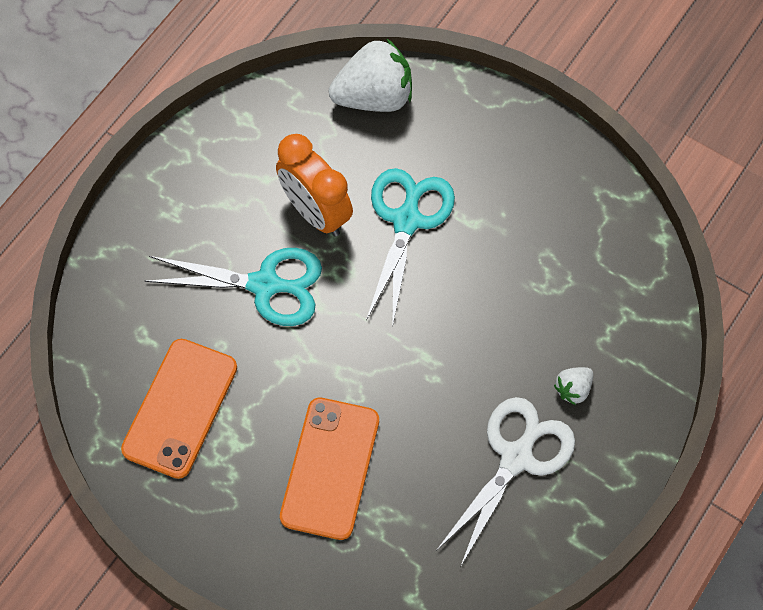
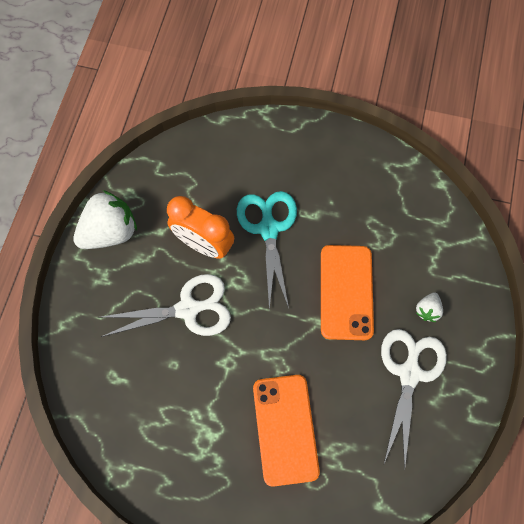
camera: 20 degrees left, 5 degrees up
orange phone [121,339,237,479] -> orange phone moved to [321,245,374,340]
turquoise scissors [145,248,322,326] -> white scissors [99,274,231,337]
white strawberry [329,38,412,112] -> white strawberry moved to [73,190,137,249]

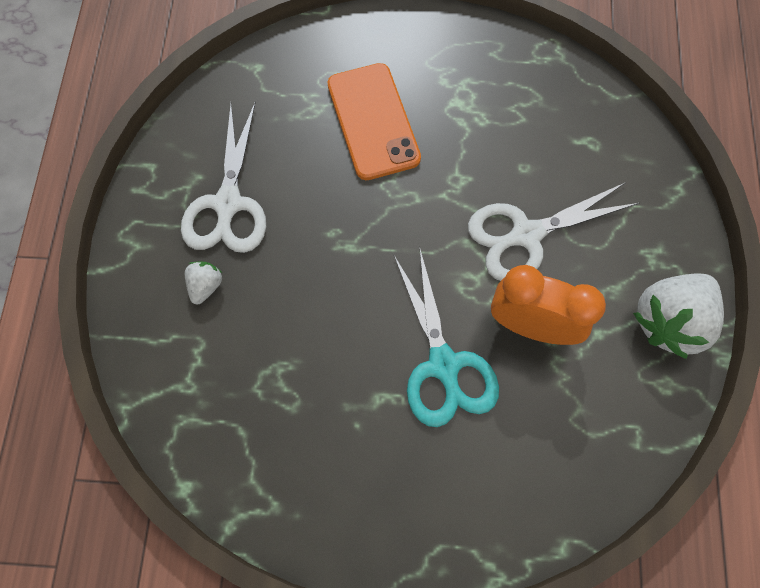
camera: 170 degrees right, 0 degrees up
orange phone [321,245,374,340] -> none

